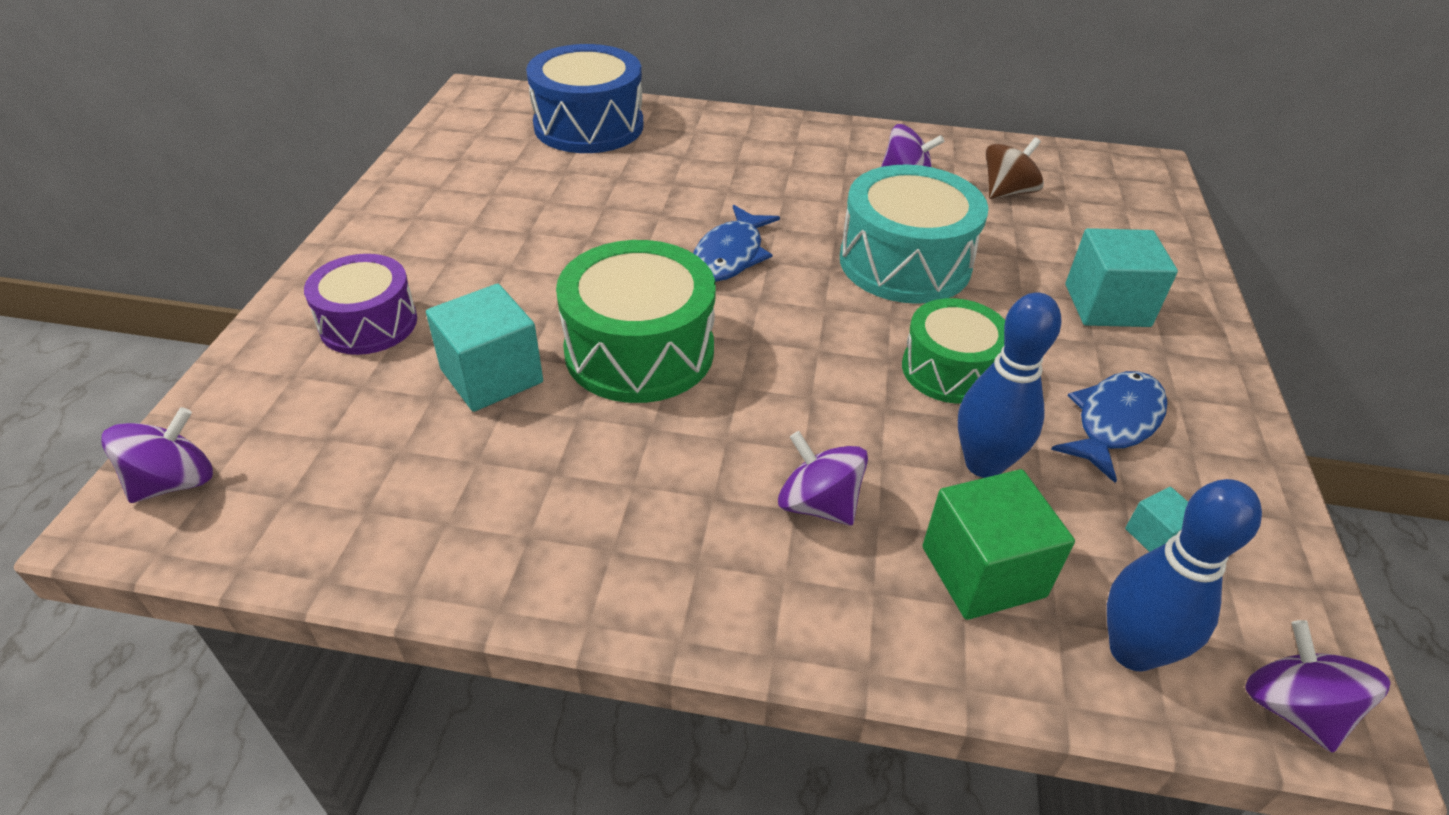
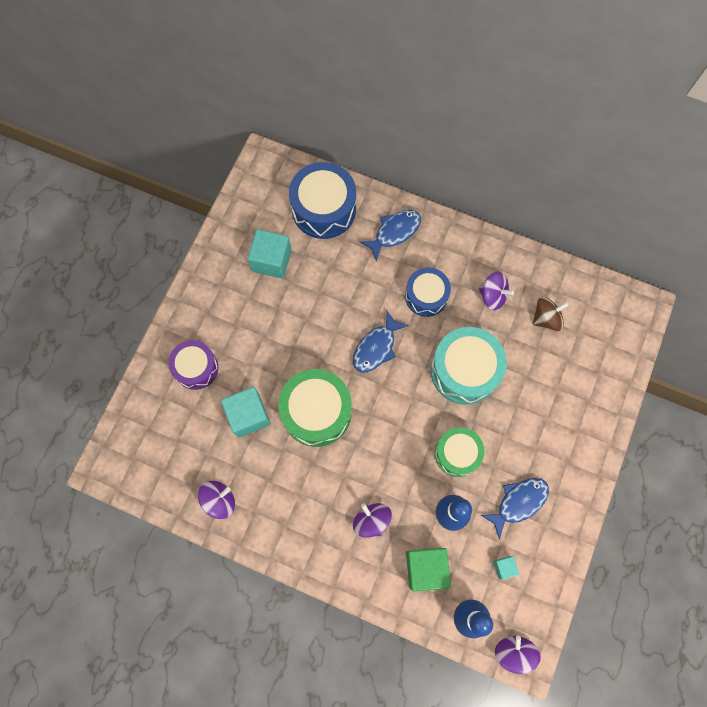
camera: 15 degrees right, 30 degrees up
purple spinning top [101,407,213,503] -> purple spinning top moved to [198,481,235,519]
turquoise cube [1066,228,1178,327] -> turquoise cube moved to [248,229,292,279]
none -> blue fish [360,210,421,261]
none -> blue drum [405,267,451,317]

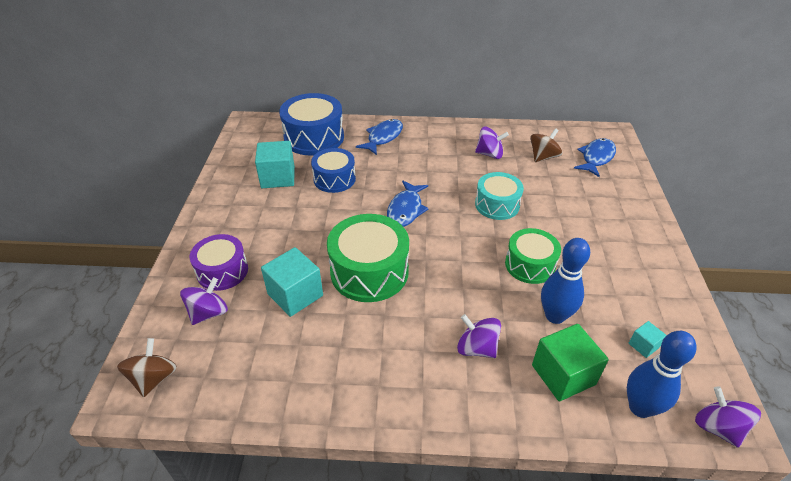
camera: 20 degrees left, 30 degrees down
purple spinning top [198,481,235,519] -> purple spinning top moved to [180,277,228,325]
blue drum [405,267,451,317] -> blue drum moved to [311,148,356,193]
turquoise drum [431,327,507,405] -> turquoise drum [475,172,524,220], size x0.64
blue fish [481,478,549,540] -> blue fish moved to [574,138,616,177]
none -> brown spinning top [117,338,177,397]

